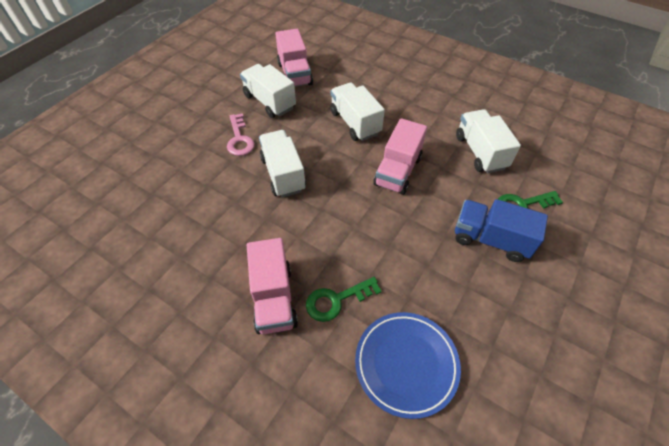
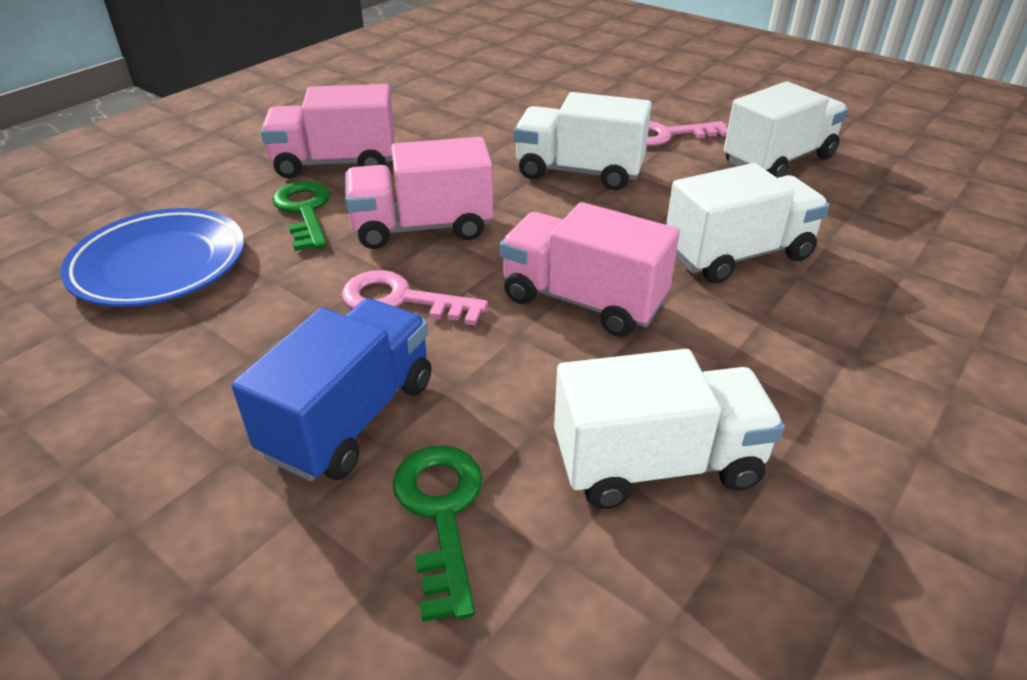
camera: 95 degrees right, 15 degrees down
white truck [259,130,306,198] -> white truck turned 150 degrees counterclockwise [514,92,652,190]
pink truck [275,29,313,87] -> pink truck moved to [345,137,494,249]
none -> pink key [342,270,488,326]

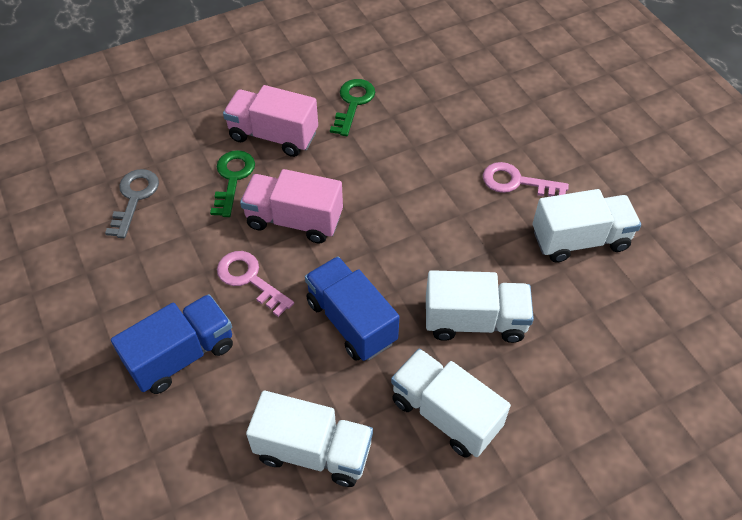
camera: 25 degrees right, 15 degrees up
blue plate [60,208,244,307] -> grey key [105,169,159,238]
green key [393,446,483,622] -> green key moved to [330,79,375,136]
pink truck [500,202,680,337] -> blue truck [305,257,400,361]
white truck [514,92,652,190] -> white truck moved to [391,348,511,458]

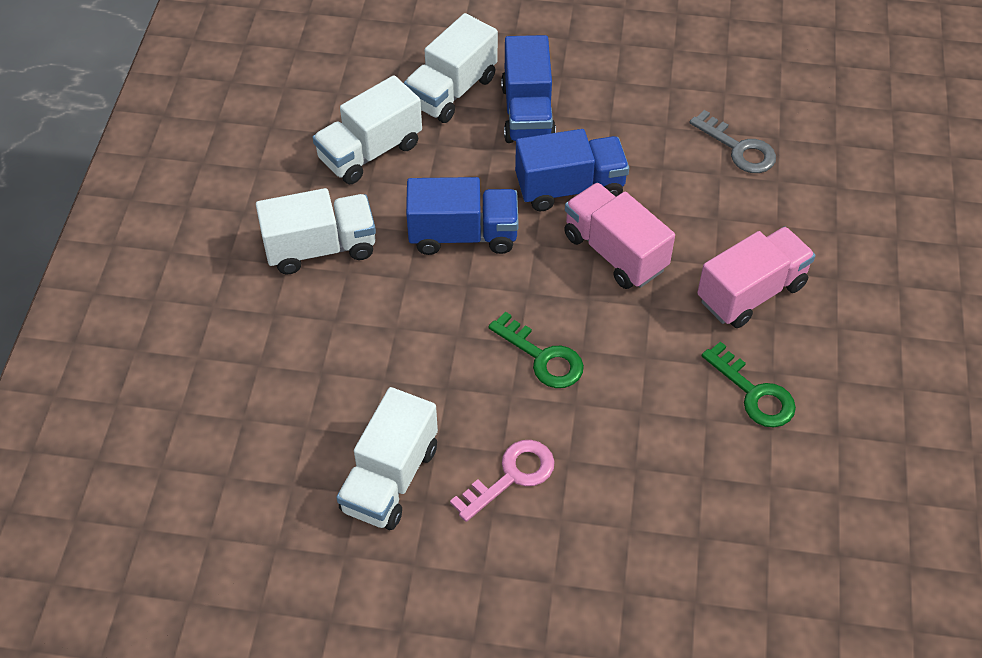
camera: 125 degrees right, 0 degrees up
green key [210,150,255,217] -> green key moved to [488,312,584,388]
pink key [217,251,294,317] -> blue truck [515,129,629,211]
pink truck [240,169,343,244] -> pink truck turned 90 degrees counterclockwise [564,183,675,289]
white truck [426,270,534,343] -> white truck moved to [404,13,498,123]

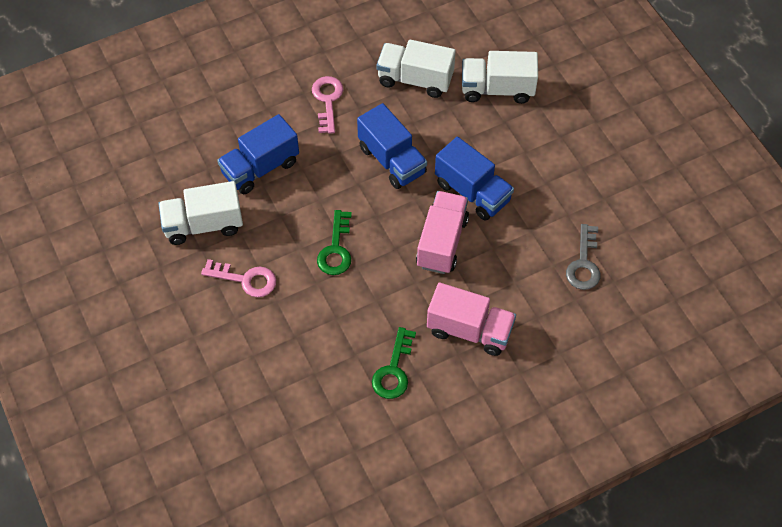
camera: 55 degrees right, 5 degrees up
white truck [256,188,376,275] -> pink key [312,76,343,134]
blue truck [501,35,556,143] -> blue truck moved to [217,114,299,194]

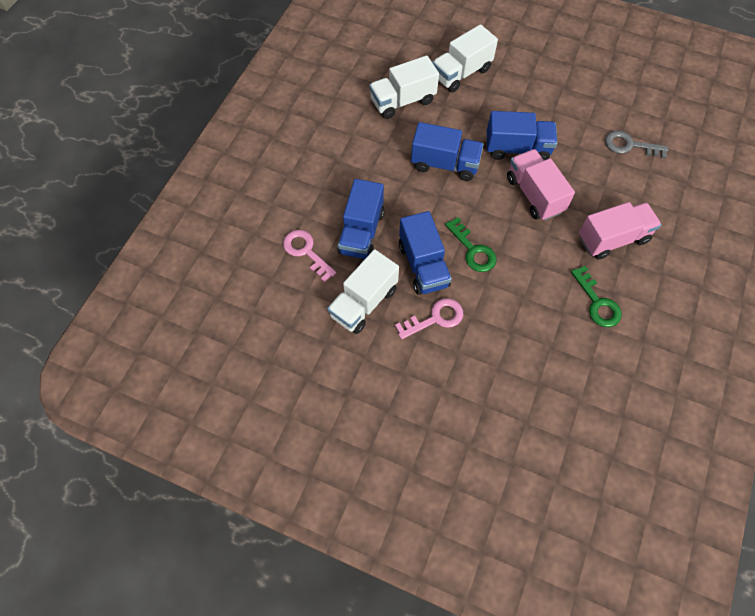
camera: 40 degrees left, 5 degrees up
pink key [312,76,343,134] -> pink key moved to [283,230,337,282]
grey key [566,224,600,290] -> grey key turned 135 degrees clockwise [605,130,668,159]
none -> blue truck [399,211,452,295]

